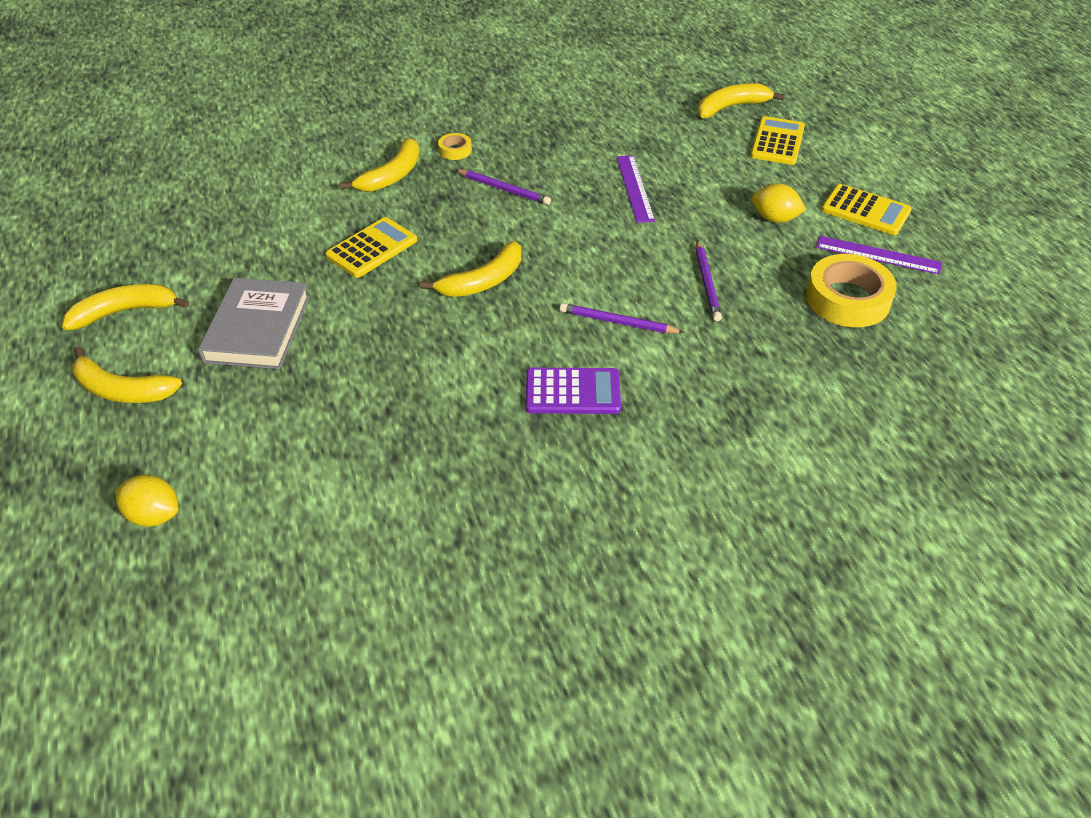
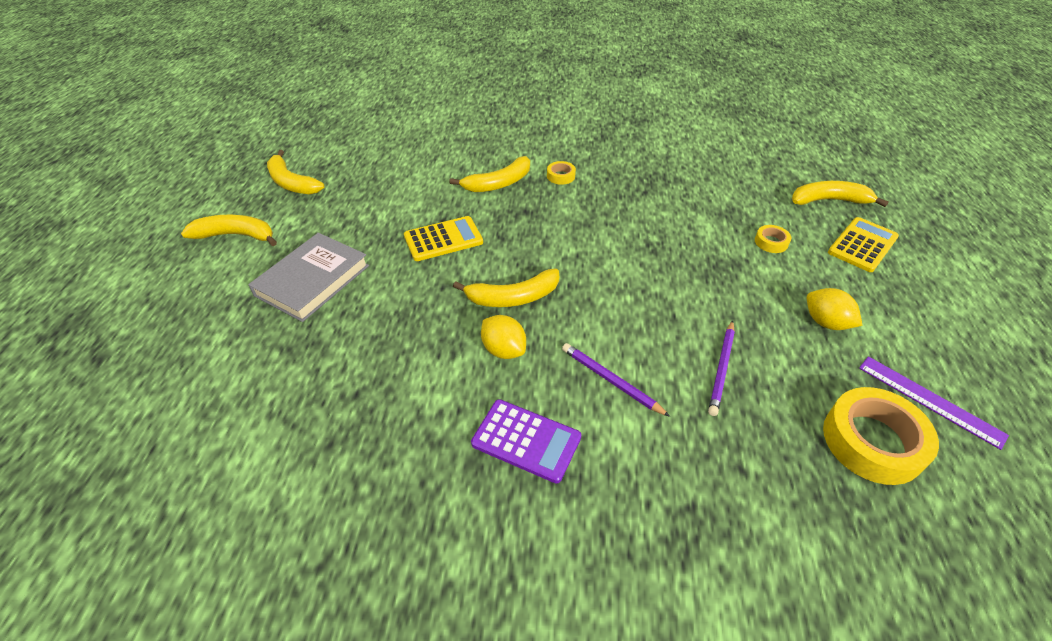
camera: 25 degrees right, 0 degrees up
yellow banana [72,346,182,403] -> yellow banana moved to [267,150,324,195]
yellow lemon [115,475,179,527] -> yellow lemon moved to [481,315,526,359]
purple pencil [456,169,551,205] -> none
purple ruler [617,155,655,223] -> none
yellow calculator [822,184,912,235] -> none
none -> yellow tape [755,225,791,253]

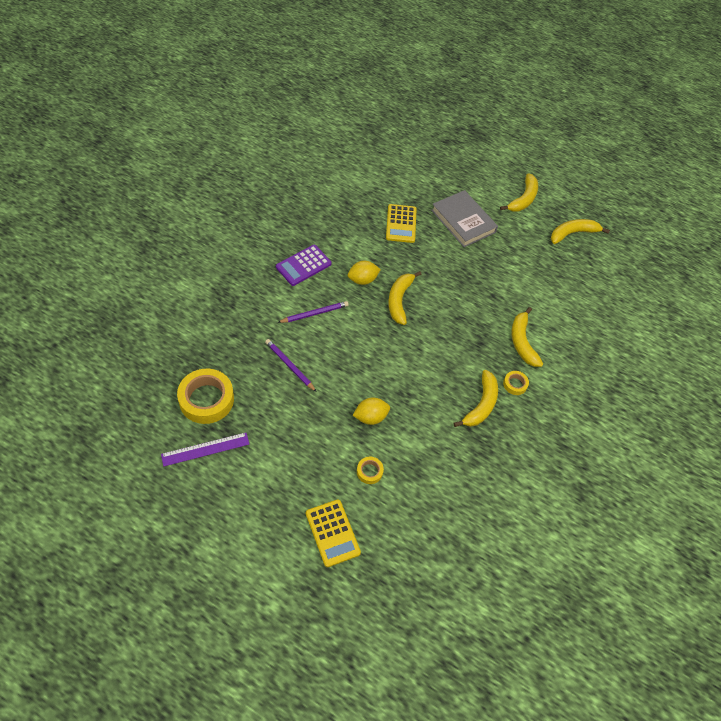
camera: 110 degrees right, 10 degrees up
yellow calculator [404,216,483,261] -> yellow calculator moved to [386,204,417,243]
yellow banana [792,181,889,207] -> yellow banana moved to [454,370,498,427]
yellow lemon [807,288,863,330] -> yellow lemon moved to [353,398,390,425]

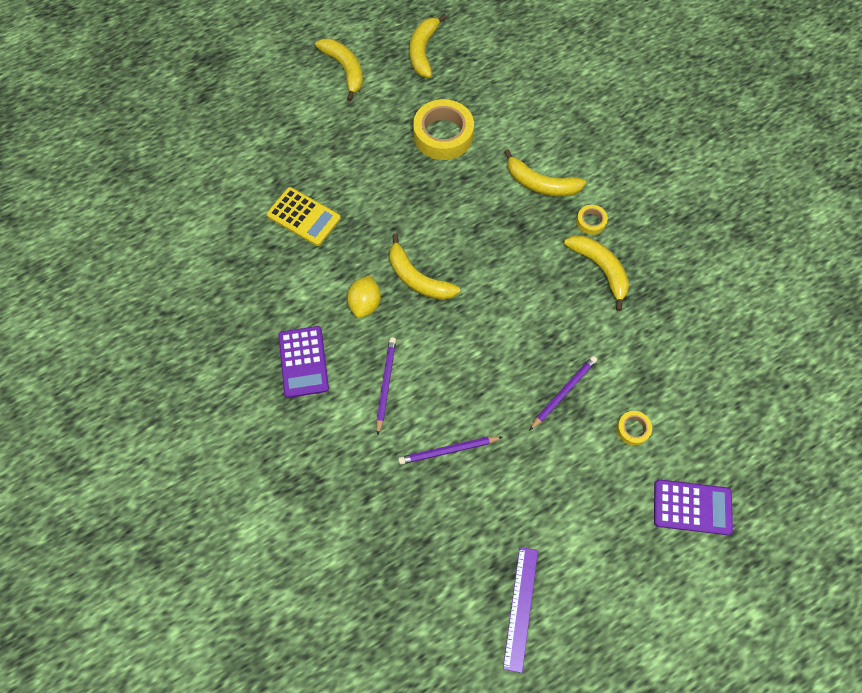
camera: 55 degrees left, 10 degrees up
yellow tape [177,369,234,424] -> yellow tape moved to [413,99,474,160]
yellow calculator [306,499,361,567] -> purple calculator [654,479,733,535]
yellow lemon [353,398,390,425] -> purple pencil [529,356,597,431]
grey book [431,190,498,247] -> none

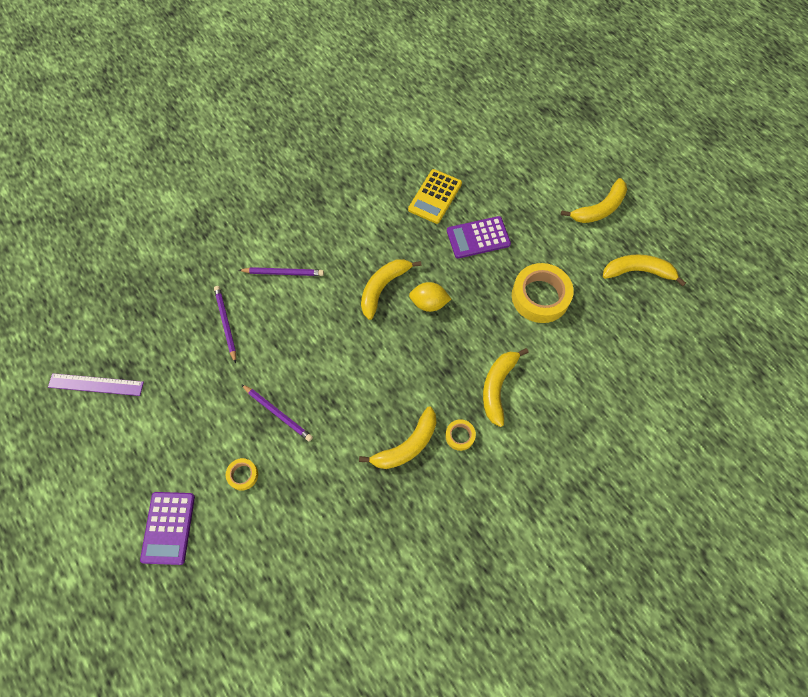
camera: 85 degrees right, 0 degrees up
purple calculator [278,326,329,398] -> purple calculator moved to [447,216,511,259]
yellow lemon [347,275,381,318] -> yellow lemon moved to [409,282,451,312]

